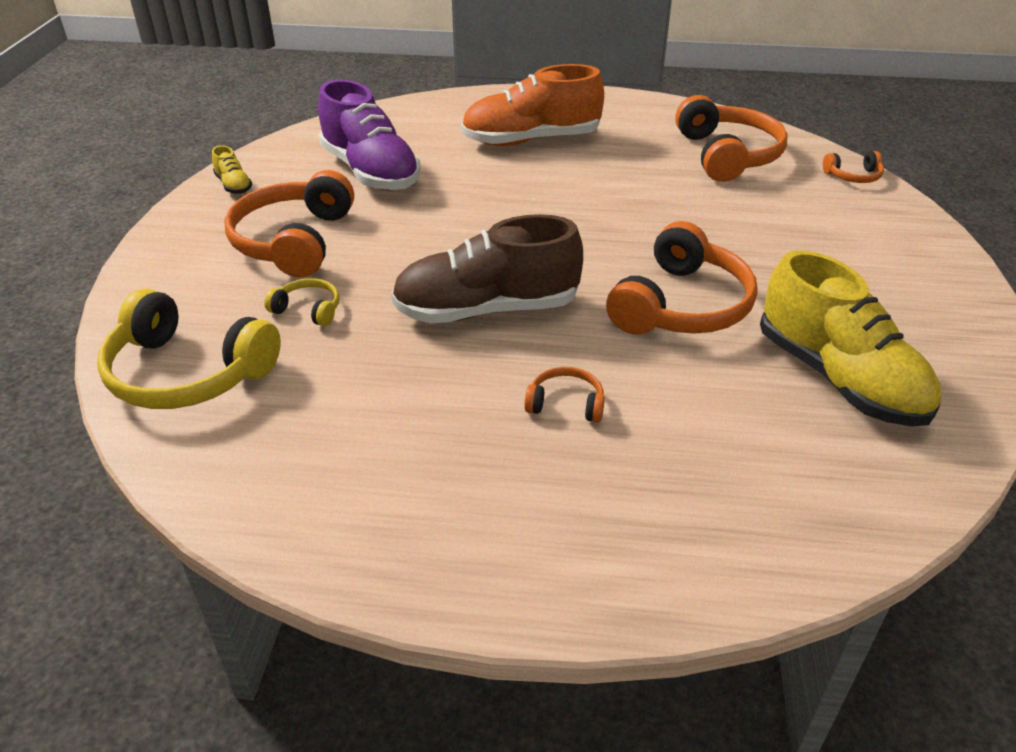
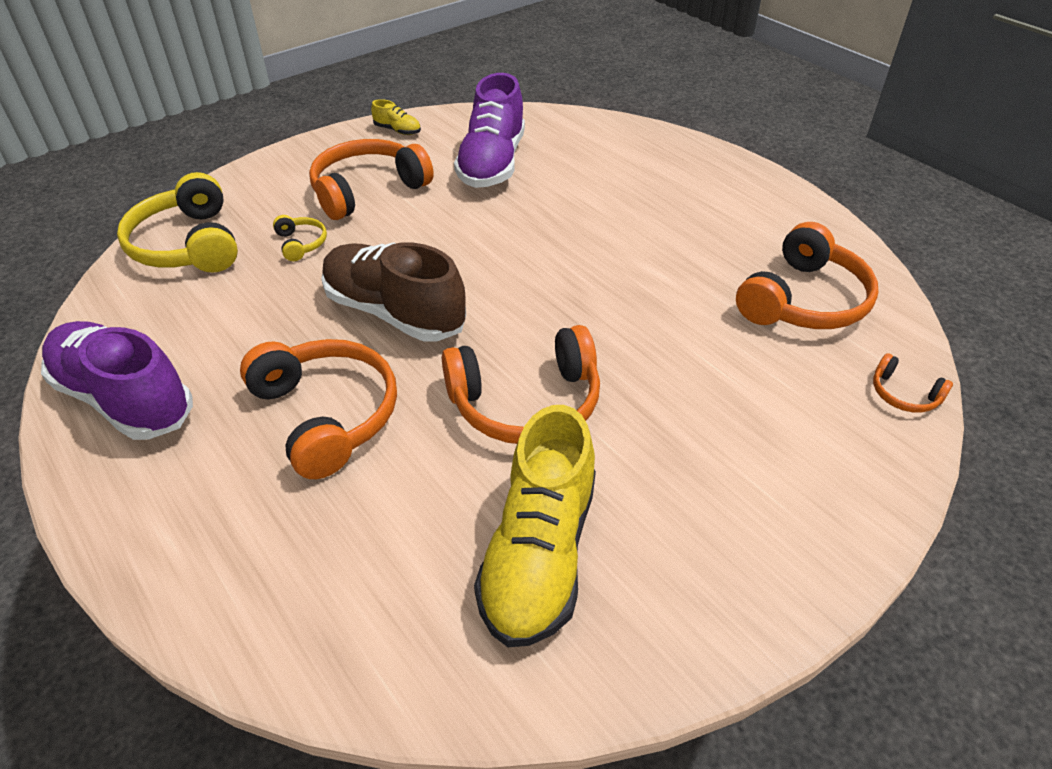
camera: 45 degrees right, 5 degrees up
yellow shoe [212,145,252,194] -> yellow shoe turned 75 degrees counterclockwise [371,99,421,135]
orange shoe [461,64,604,146] -> none
orange headphones [525,367,605,423] -> orange headphones [240,339,397,479], size x2.16
none -> purple shoe [41,321,193,440]

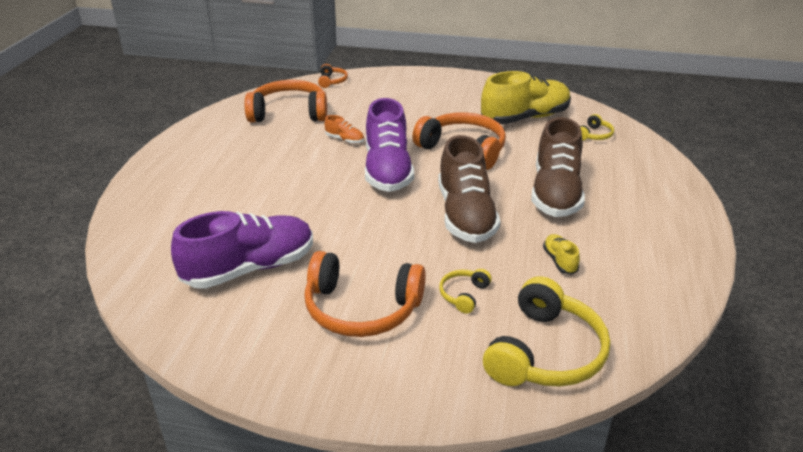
camera: 130 degrees left, 10 degrees down
purple shoe [41,321,193,440] -> purple shoe moved to [365,98,414,192]
orange headphones [240,339,397,479] -> brown shoe [531,117,585,217]
yellow shoe [371,99,421,135] -> yellow shoe moved to [543,234,580,275]
none -> orange shoe [324,115,364,144]
none -> yellow headphones [580,114,614,141]

